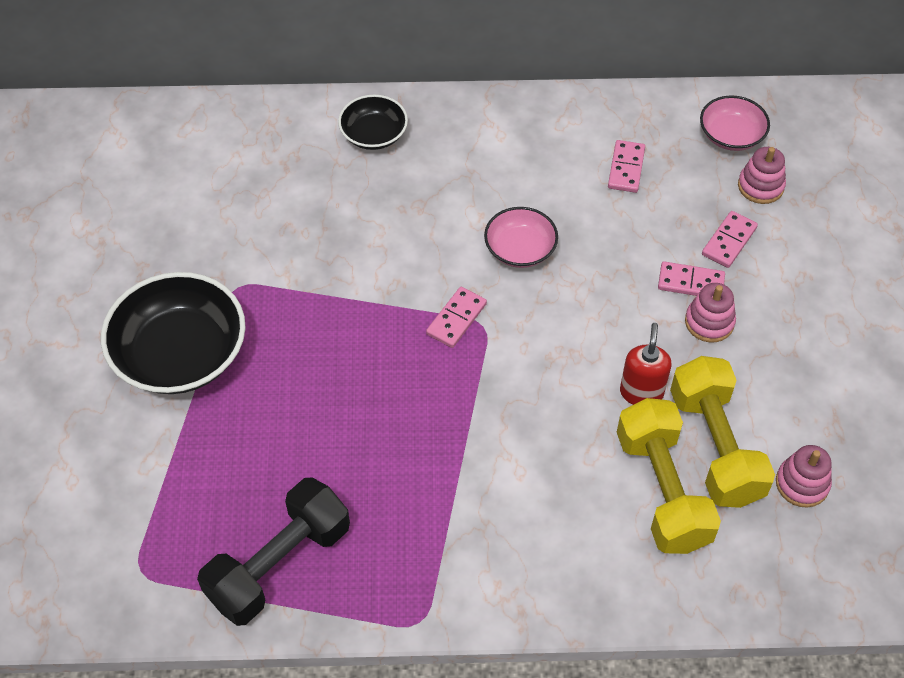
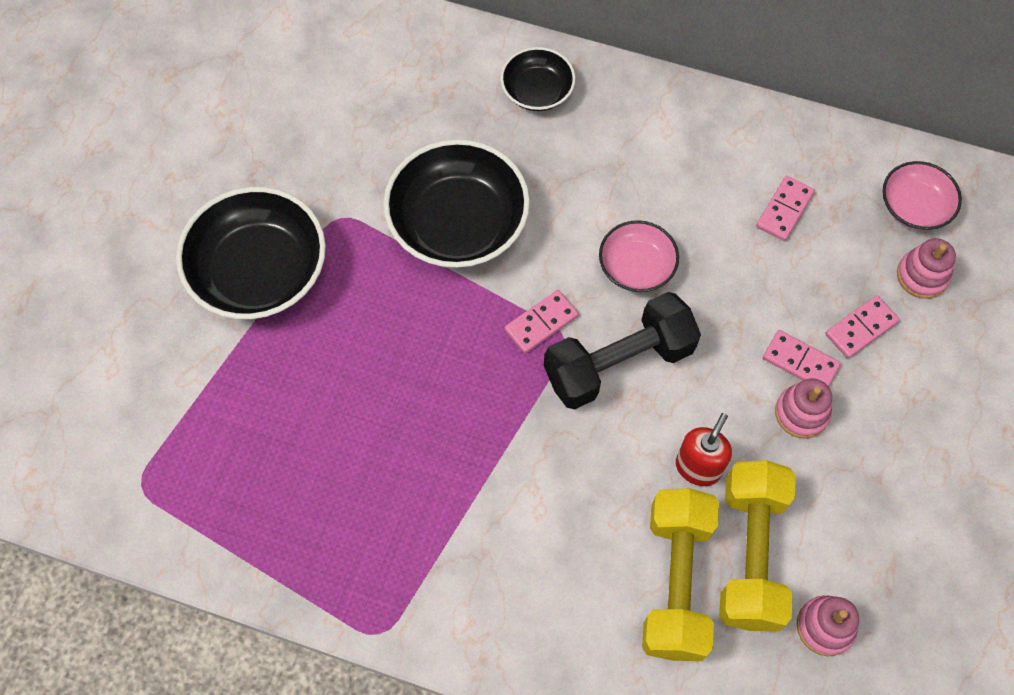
camera: 20 degrees right, 10 degrees up
black dumbbell [197,478,350,626] -> black dumbbell moved to [544,292,701,409]
none -> black bowl [383,139,530,268]

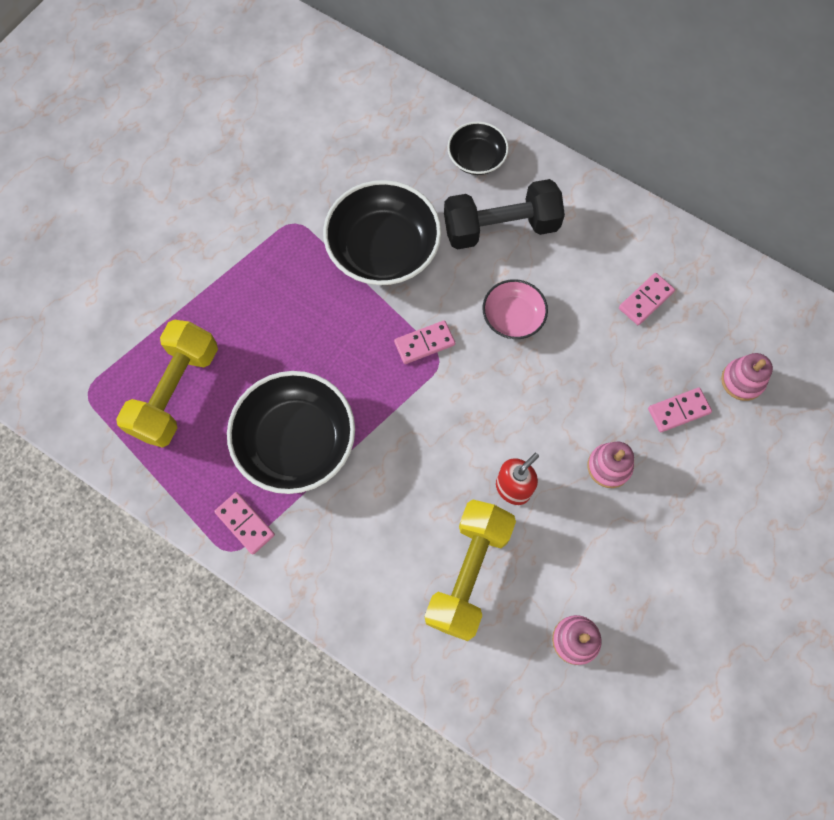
camera: 15 degrees right, 5 degrees up
black bowl [176,187,326,319] -> black bowl moved to [227,371,355,494]
black dumbbell [544,292,701,409] -> black dumbbell moved to [444,179,565,250]
yellow dumbbell [719,460,796,631] -> yellow dumbbell moved to [116,320,218,448]
pink domino [763,330,841,387] -> pink domino moved to [214,492,275,555]
pink bowl [882,161,962,230] -> none

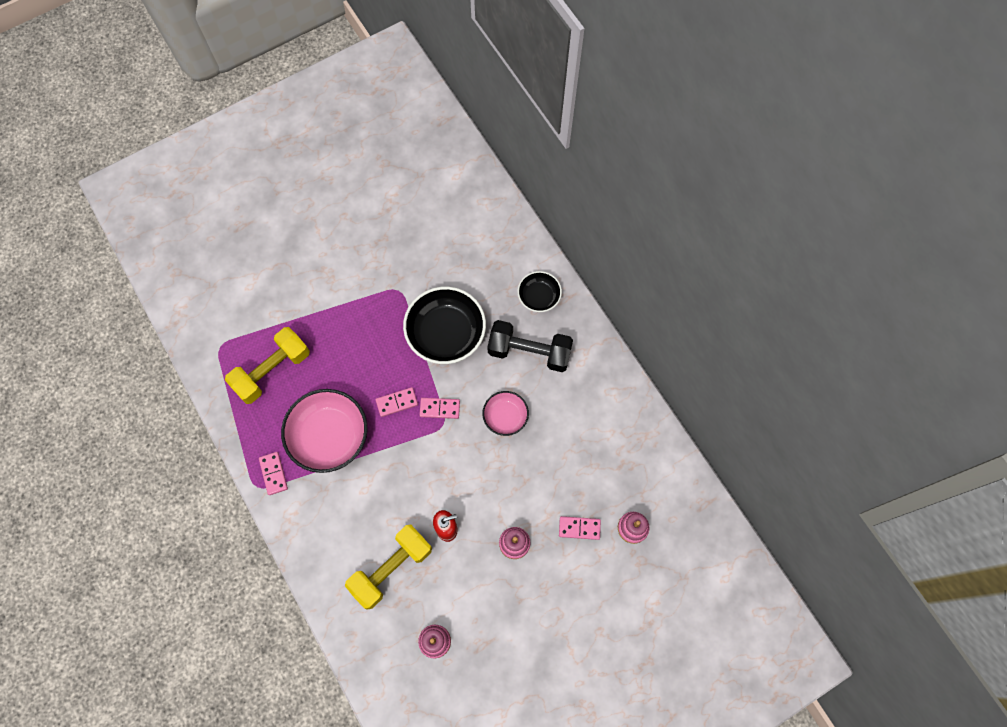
camera: 25 degrees right, 0 degrees up
black bowl [227,371,355,494] -> pink bowl [281,389,367,473]
pink domino [619,273,675,325] -> pink domino moved to [376,387,418,417]

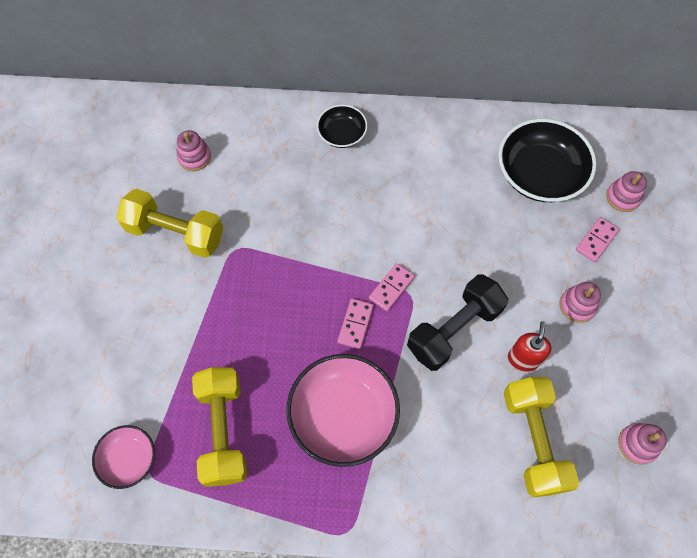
camera: 55 degrees left, 5 degrees down
pink domino [259,452,288,495] -> none
black bowl [403,286,486,364] -> black bowl moved to [498,119,596,202]
pink bowl [482,391,529,436] -> pink bowl moved to [92,425,155,489]
black dumbbell [487,320,573,372] -> black dumbbell moved to [407,274,508,371]
none -> yellow dumbbell [116,189,223,258]
none -> pink stacking toy [176,130,211,171]

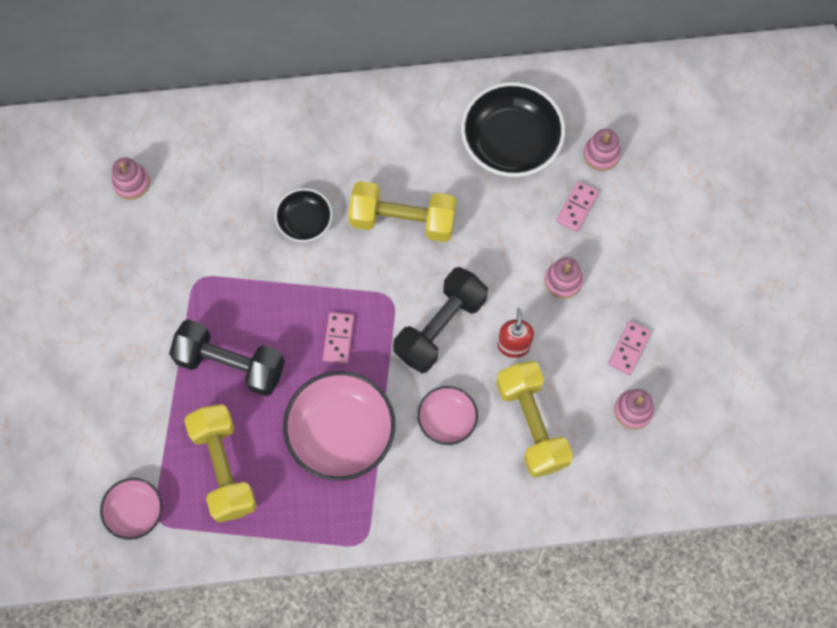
camera: 10 degrees left, 5 degrees up
yellow dumbbell [116,189,223,258] -> yellow dumbbell moved to [348,181,457,242]
black bowl [317,105,368,148] -> black bowl moved to [275,188,332,242]
pink domino [369,263,415,311] -> pink domino moved to [608,321,651,375]
none -> black dumbbell [169,319,285,396]
none -> pink bowl [417,386,478,445]

